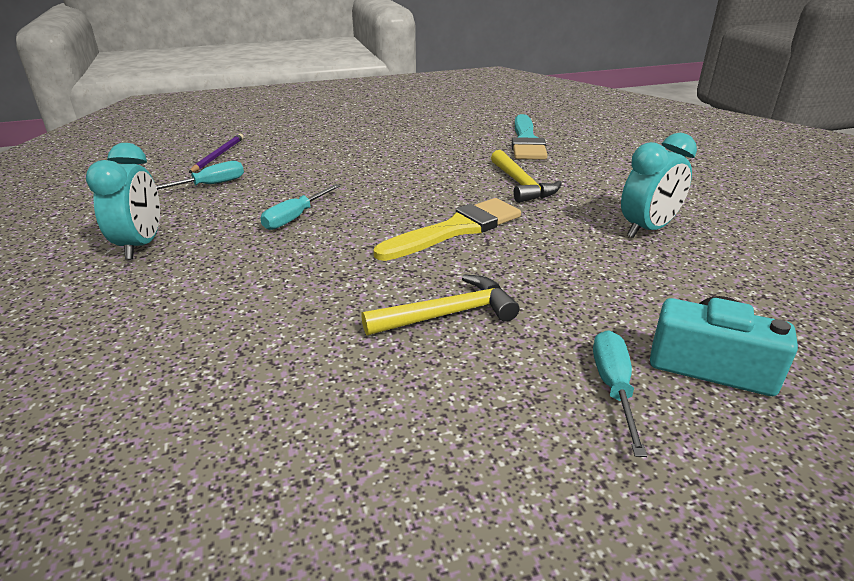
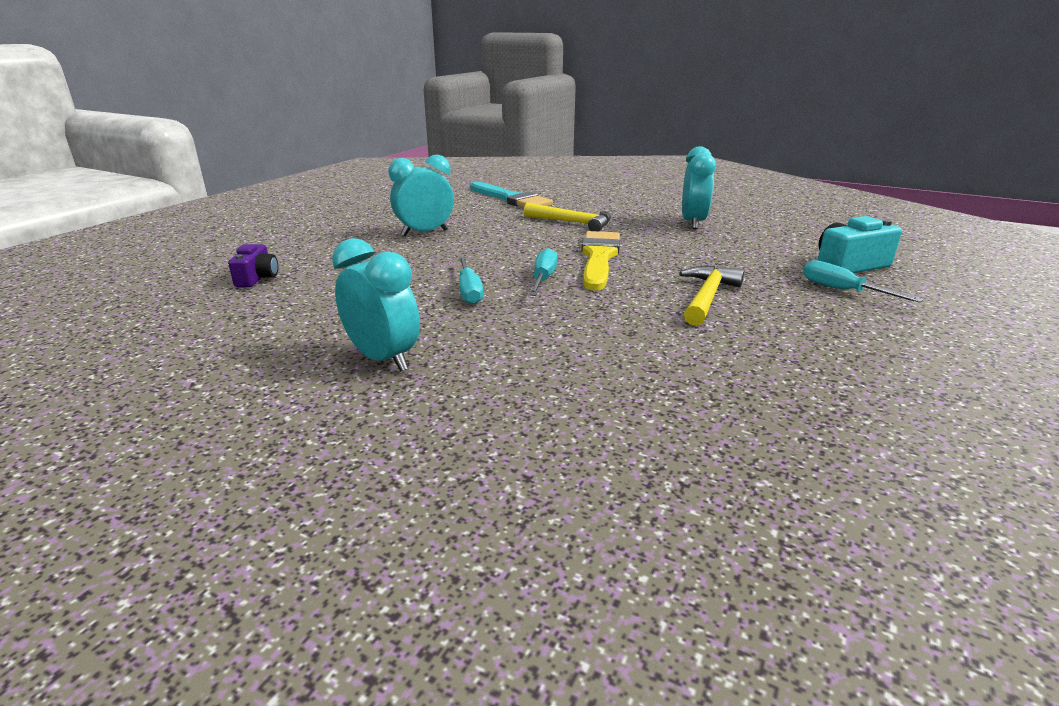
camera: 45 degrees left, 5 degrees down
turquoise screwdriver [156,161,244,190] -> turquoise screwdriver moved to [529,248,558,296]
purple pencil [189,134,244,173] -> purple camera [228,244,278,287]
none -> turquoise clock [388,155,454,236]

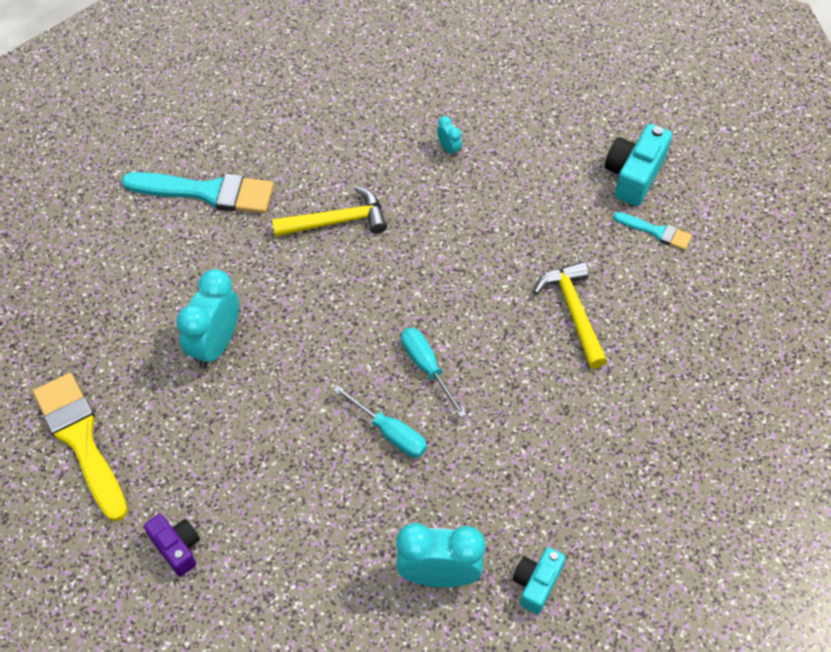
camera: 40 degrees left, 30 degrees up
yellow brush [581,231,620,290] -> yellow brush moved to [33,373,128,521]
turquoise clock [682,146,716,229] -> turquoise clock [437,116,462,157], size x0.45
turquoise screwdriver [803,260,923,303] -> turquoise brush [613,212,692,250]
none -> turquoise camera [513,547,566,614]

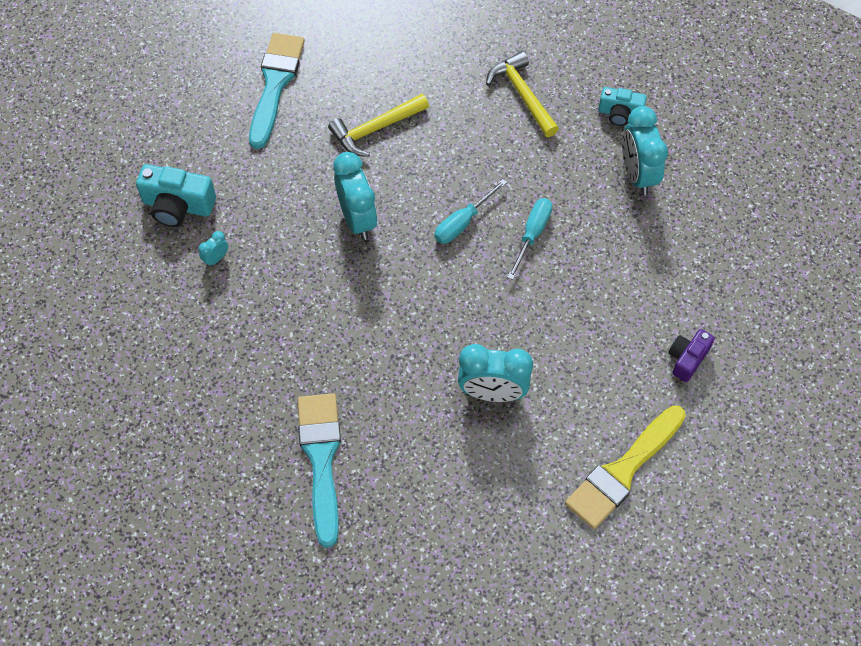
camera: 105 degrees left, 5 degrees up
yellow hammer [272,186,387,237] -> yellow hammer moved to [486,51,559,137]
turquoise camera [605,124,672,206] -> turquoise camera moved to [136,164,216,227]
turquoise brush [613,212,692,250] -> turquoise brush [249,33,305,149], size x1.95
none -> turquoise clock [333,152,378,240]

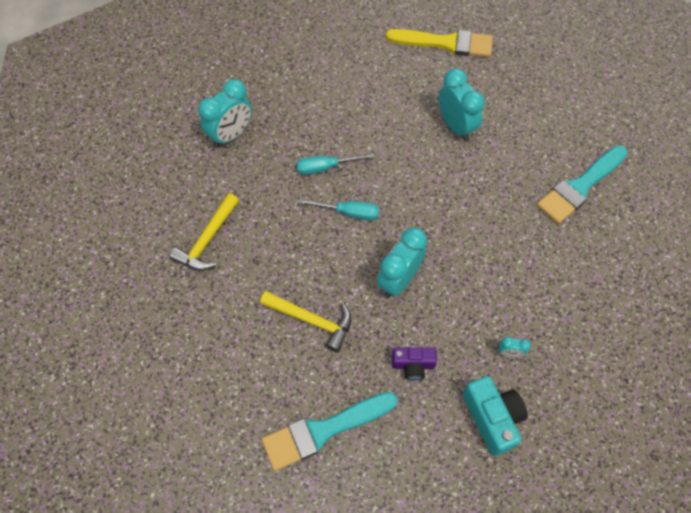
camera: 125 degrees left, 0 degrees up
turquoise camera [598,87,647,126] -> none
purple camera [668,329,715,382] -> purple camera moved to [392,347,437,381]

